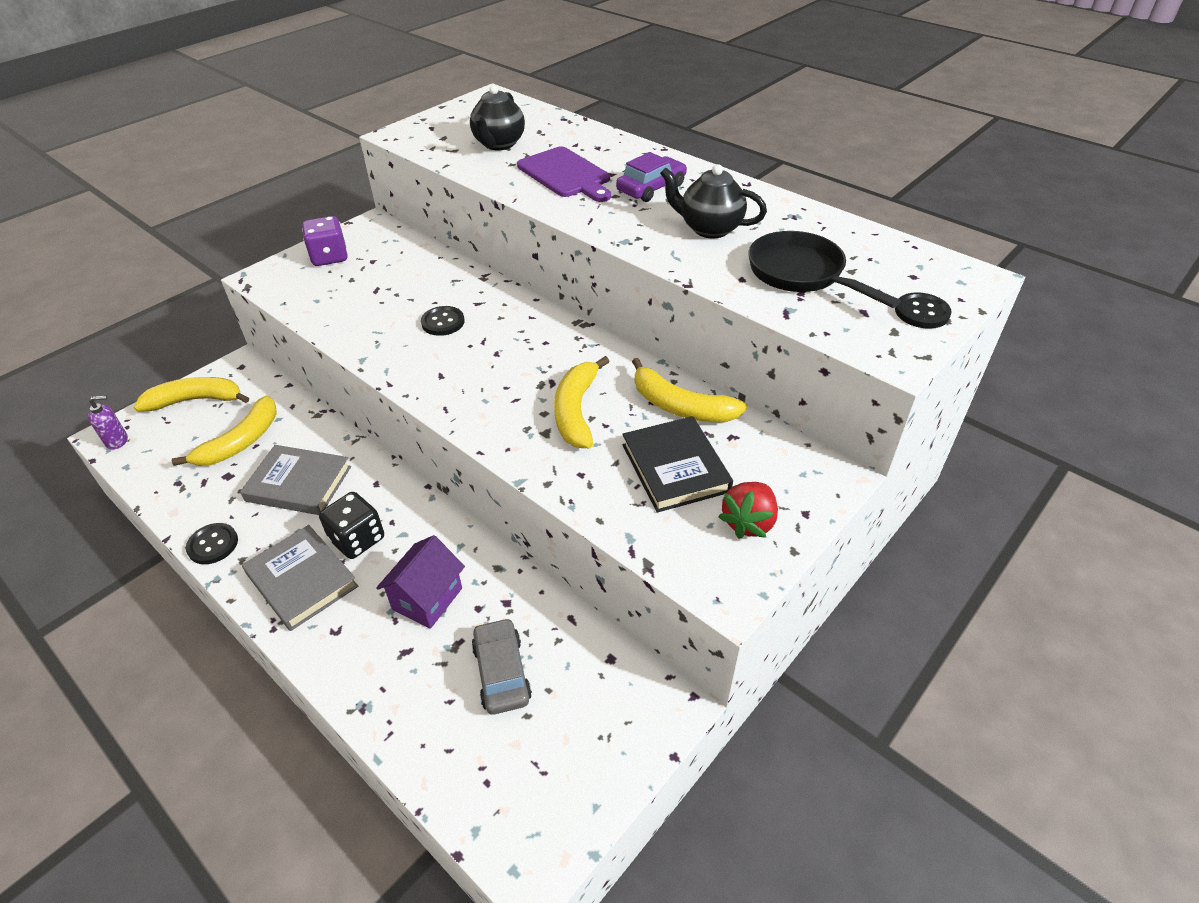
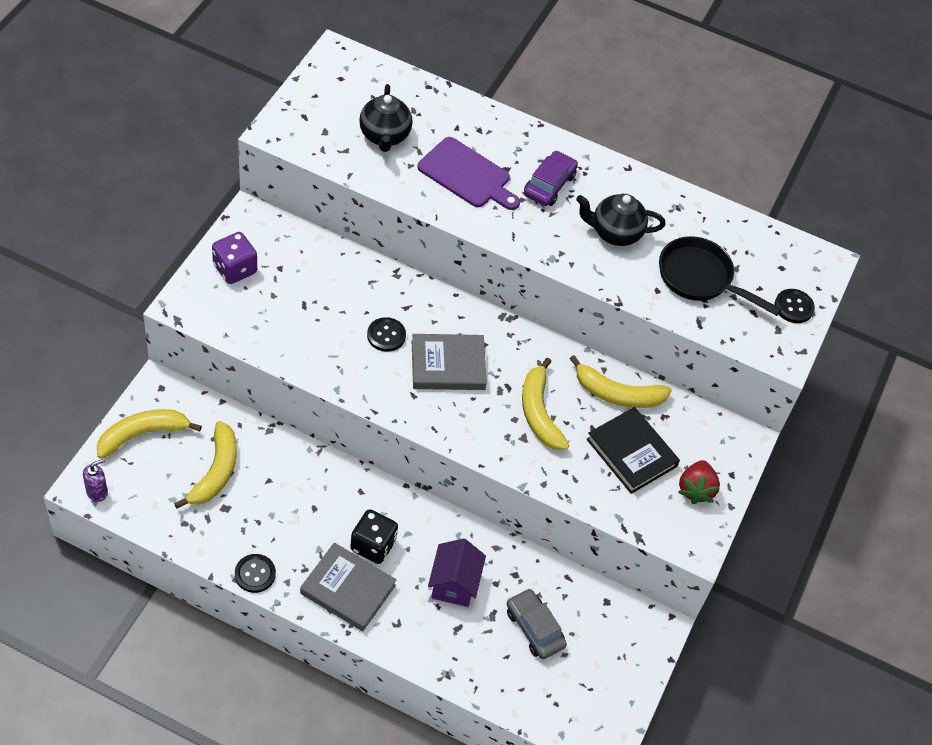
camera: 25 degrees left, 10 degrees up
grey book [240,445,351,515] -> grey book moved to [412,334,487,390]

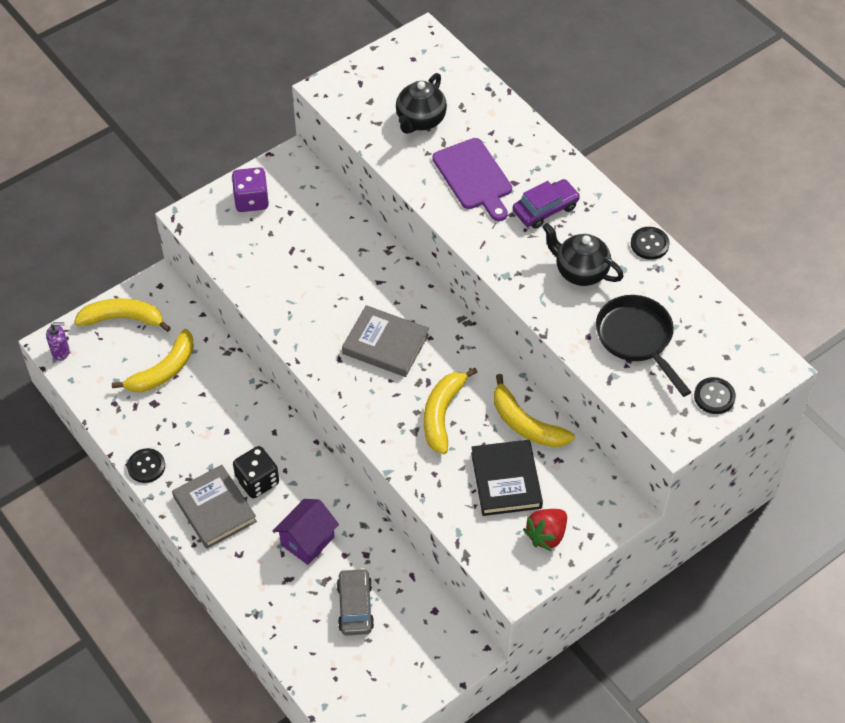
camera: 35 degrees right, 0 degrees up
black button [367,317,406,352] -> black button moved to [631,227,670,260]

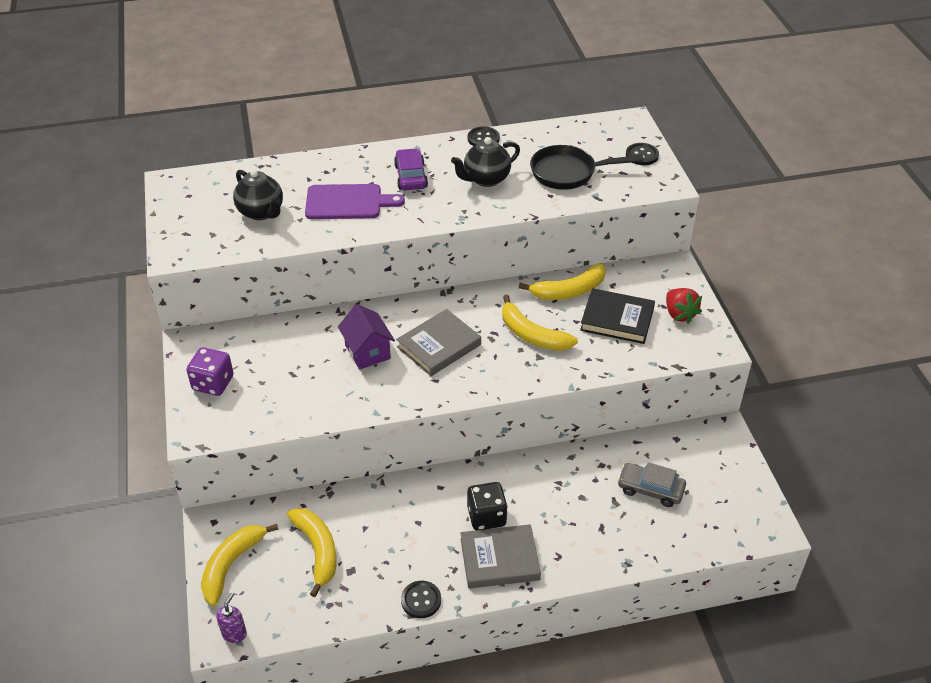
camera: 65 degrees left, 10 degrees down
purple house [273,499,339,565] -> purple house moved to [338,304,395,370]

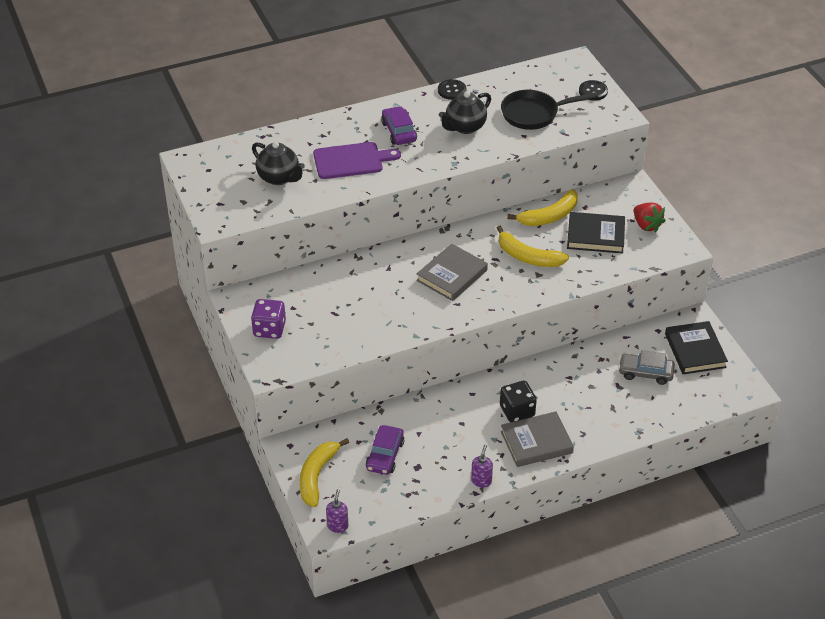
camera: 10 degrees left, 0 degrees up
yellow banana [287,508,337,597] -> purple car [366,425,404,475]
purple house [338,304,395,370] -> none
black button [401,581,441,618] -> purple soap dispenser [471,445,493,487]
none -> black book [665,321,728,374]

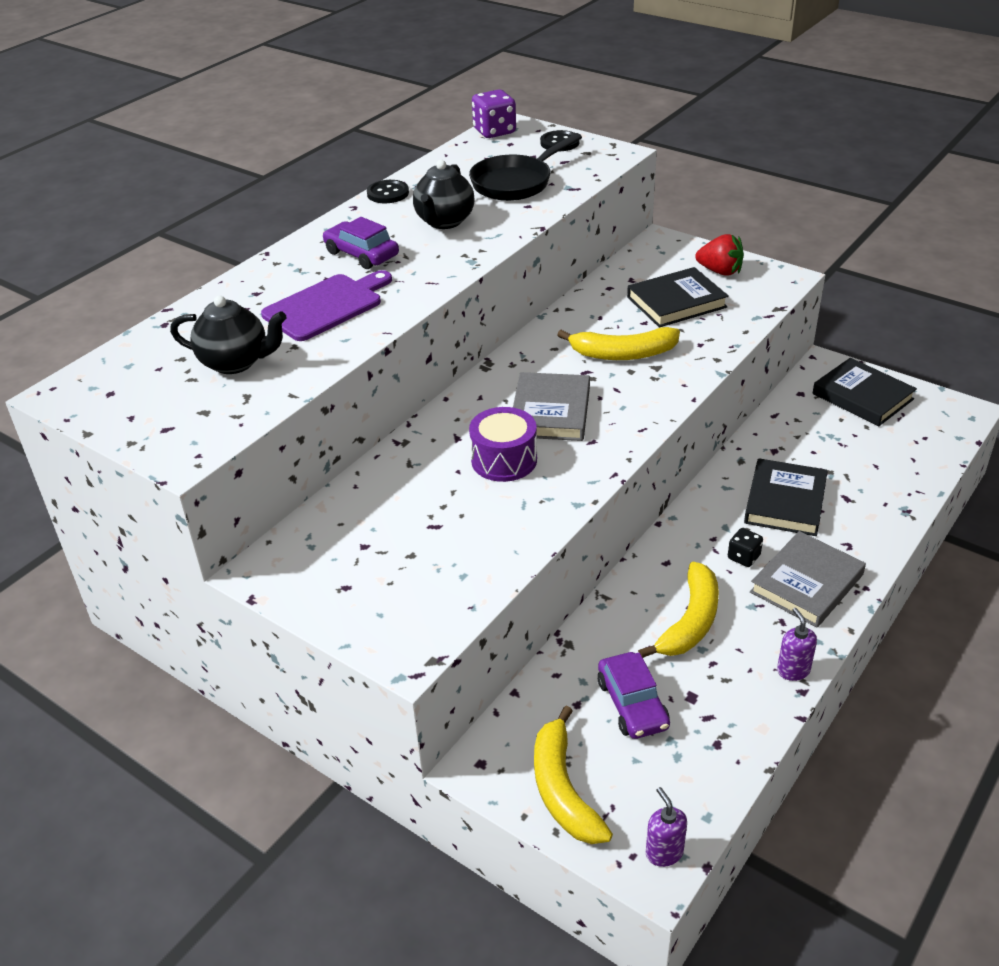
camera: 30 degrees left, 5 degrees down
purple dice [251,299,286,339] -> purple dice moved to [472,90,516,138]
black dice [500,381,537,422] -> black dice [728,528,763,567], size x0.58
yellow banana [507,189,578,226] -> yellow banana moved to [638,562,719,658]
grey car [618,350,675,385] -> none
none -> purple drum [469,407,537,482]
none -> black book [744,458,828,536]

